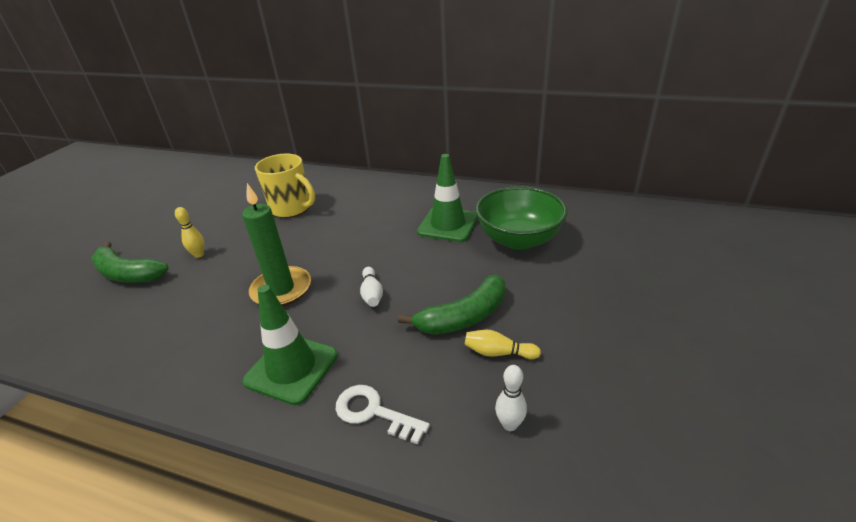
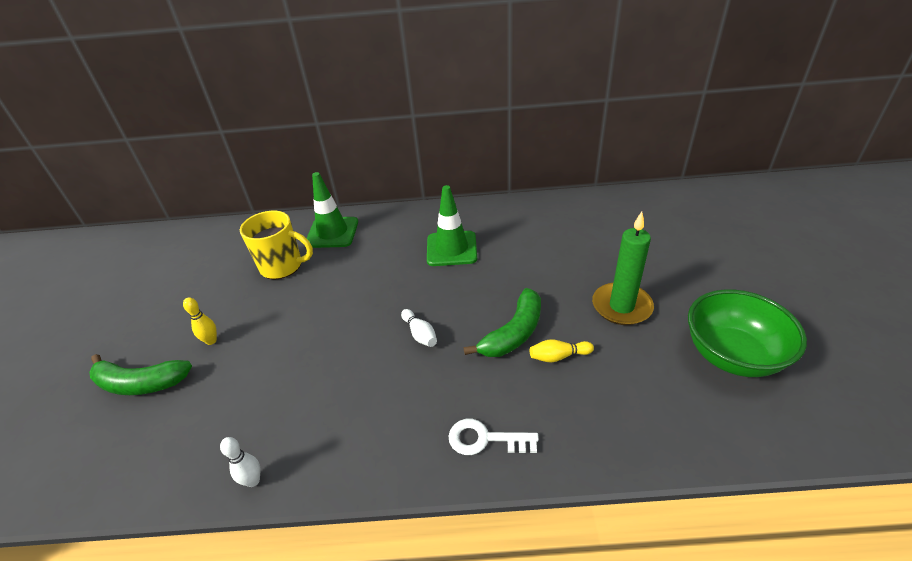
camera: 20 degrees left, 5 degrees up
green candle [242,183,311,306] -> green candle moved to [592,212,654,325]
green traffic cone [242,285,338,405] -> green traffic cone moved to [306,172,358,248]
green bowl [476,186,568,250] -> green bowl moved to [688,289,807,377]
white bowling pin [495,365,527,431] -> white bowling pin moved to [220,437,260,487]

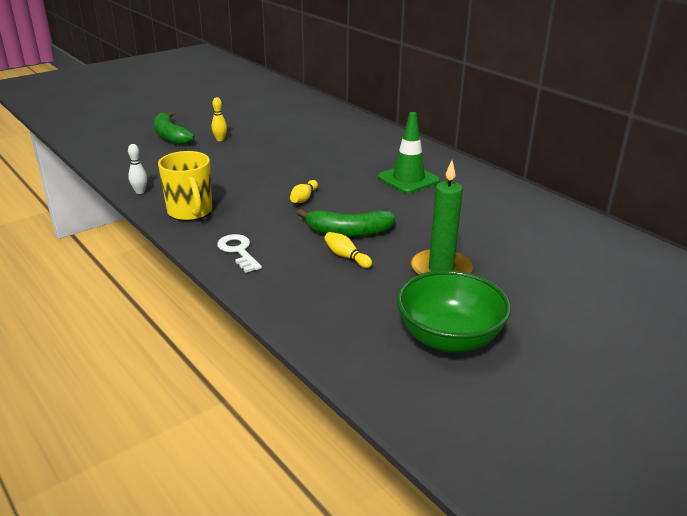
camera: 50 degrees right, 10 degrees down
yellow mug [240,211,313,279] -> yellow mug moved to [158,151,212,221]
green traffic cone [306,172,358,248] -> none
white bowling pin [401,309,437,347] -> yellow bowling pin [290,180,318,203]

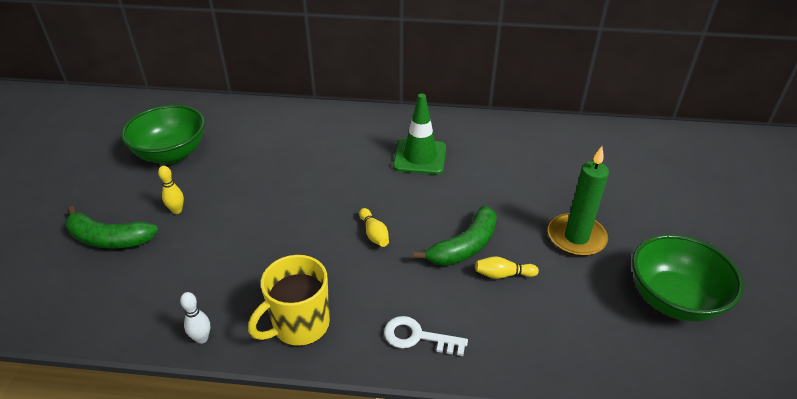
camera: 45 degrees left, 10 degrees up
yellow mug [158,151,212,221] -> yellow mug turned 120 degrees clockwise [248,255,330,346]
none -> green bowl [121,105,205,164]

